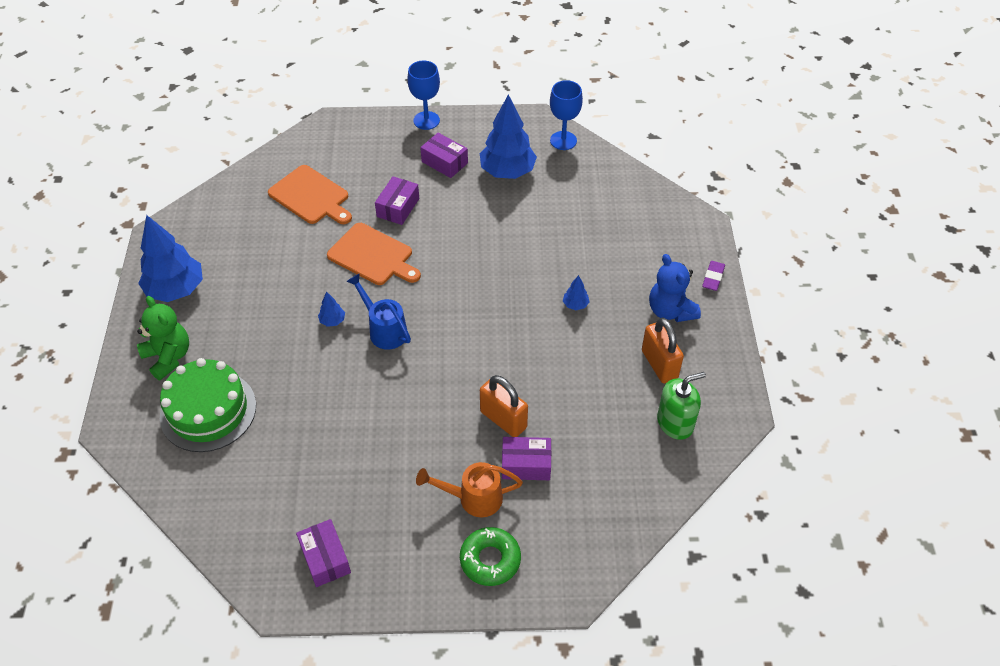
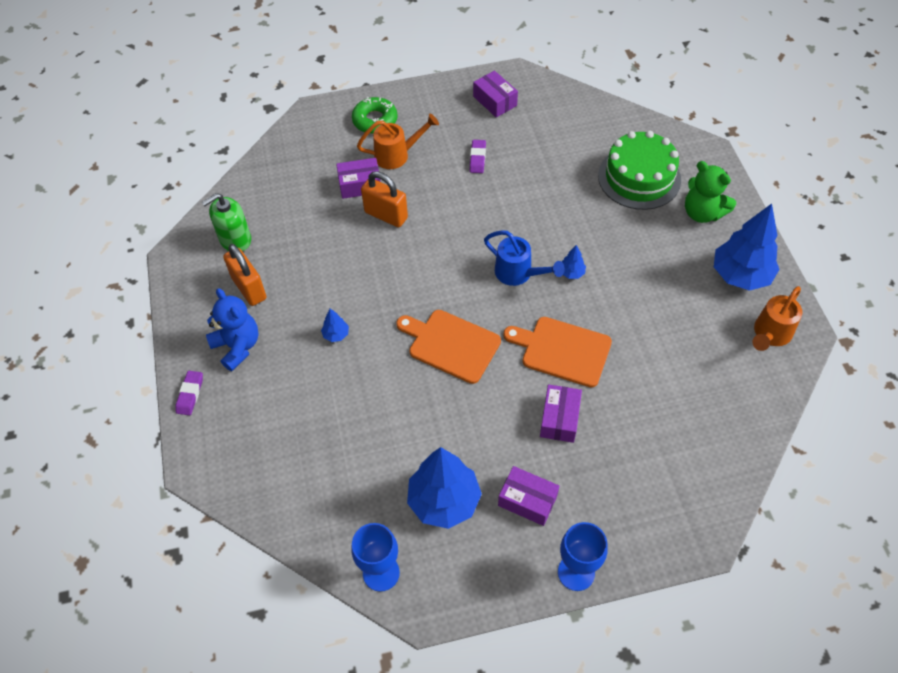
camera: 170 degrees right, 5 degrees up
orange cutting board [268,165,352,224] -> orange cutting board moved to [396,310,501,384]
none -> purple eraser [470,140,486,173]
none -> orange watering can [752,286,803,351]

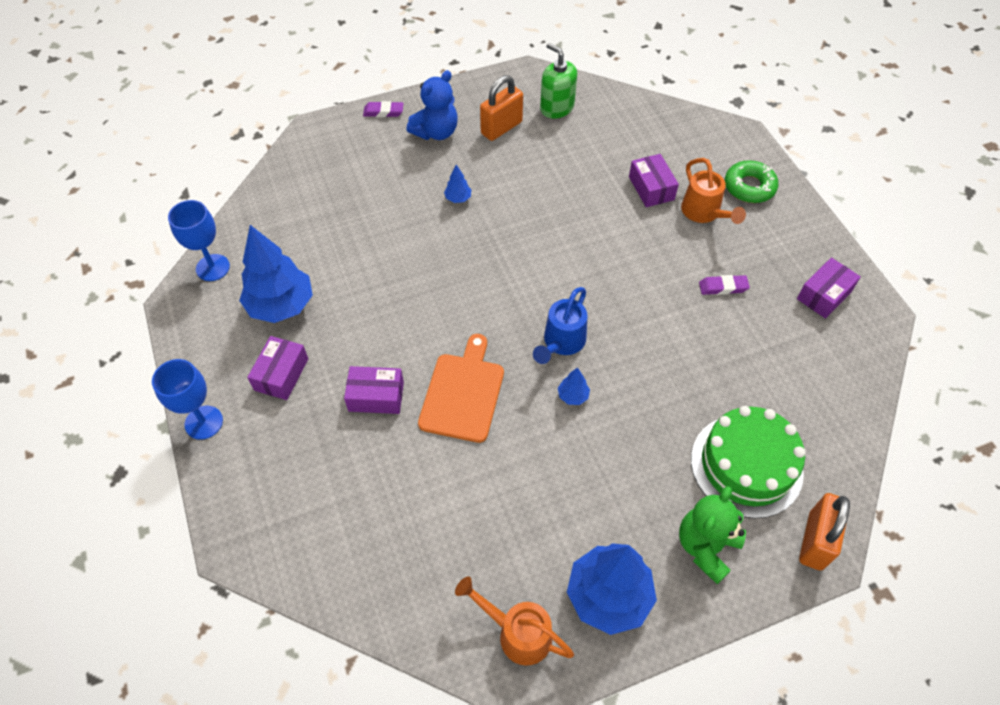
camera: 80 degrees right, 0 degrees up
orange padlock [361,171,408,227] -> orange padlock moved to [799,493,850,571]
orange cutting board [396,310,501,384] -> none

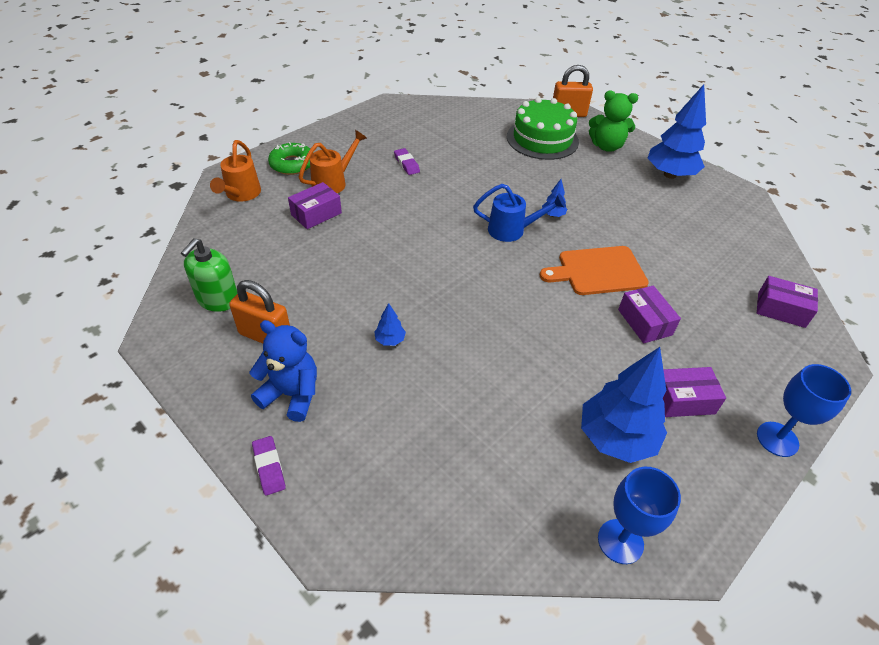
camera: 115 degrees left, 10 degrees down
orange watering can [455,576,574,666] -> orange watering can moved to [210,140,261,202]
purple box [797,257,861,319] -> purple box moved to [757,276,818,328]

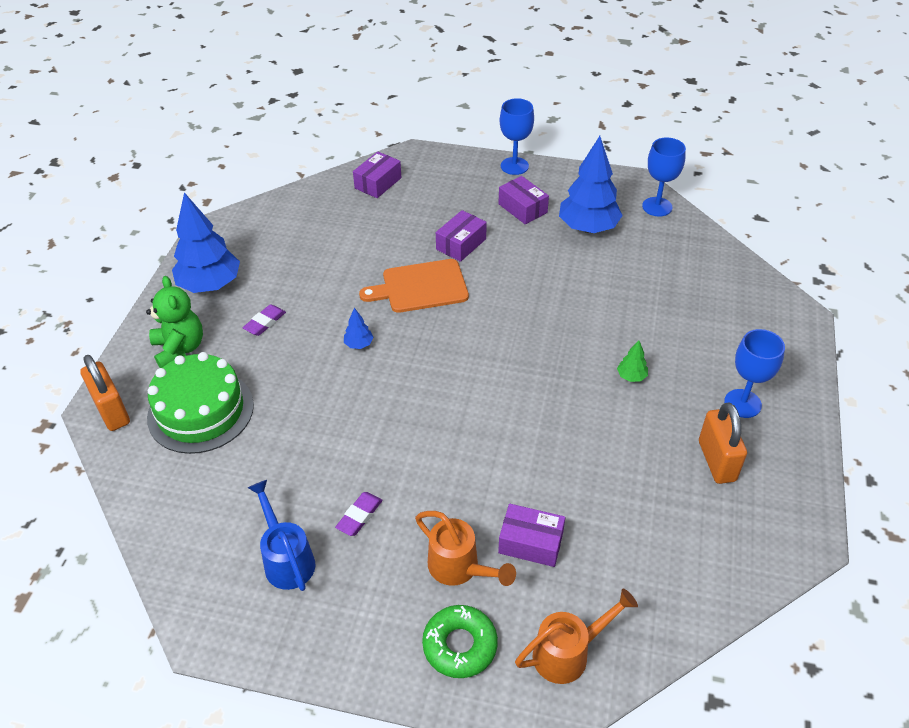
camera: 120 degrees left, 0 degrees up
green soap dispenser [181,238,238,312] -> none
blue teddy bear [250,320,317,422] -> blue goblet [724,329,785,418]
purple eraser [252,436,286,496] -> purple eraser moved to [243,304,286,336]
orange watering can [299,130,367,193] -> orange watering can turned 150 degrees counterclockwise [415,511,516,586]
blue tree [374,303,406,346] -> green tree [617,340,648,382]
blue watering can [473,184,566,242] -> blue watering can moved to [248,480,315,591]
orange cutting board [540,246,649,295] -> orange cutting board turned 120 degrees clockwise [359,259,469,313]
purple box [757,276,818,328] -> purple box turned 45 degrees clockwise [353,152,401,198]

